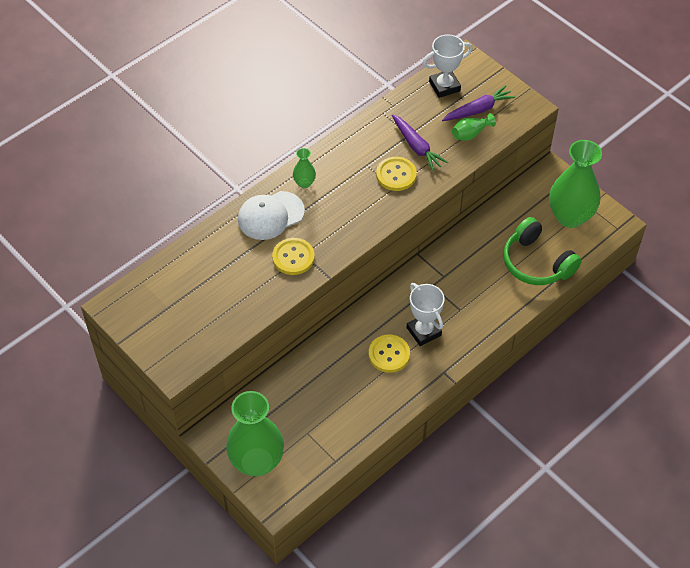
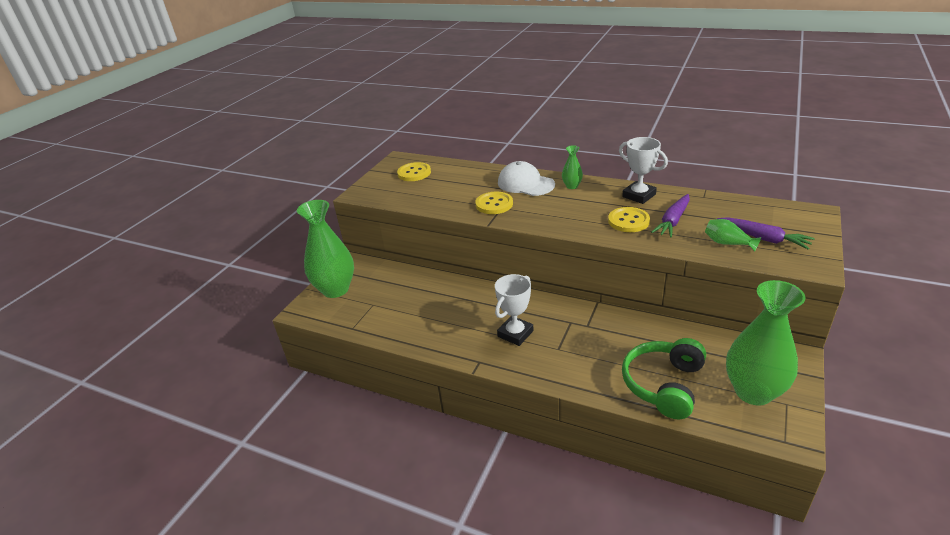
camera: 70 degrees right, 20 degrees down
yellow button [369,335,410,373] -> yellow button moved to [397,162,431,181]
white trophy [423,34,472,98] -> white trophy moved to [619,137,668,204]

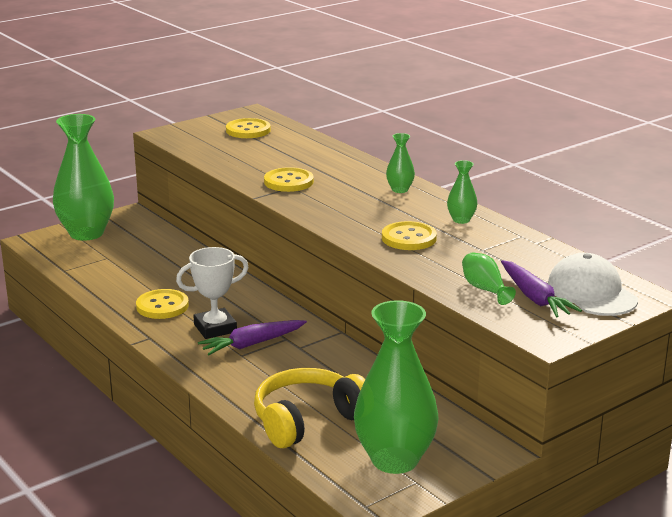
camera: 25 degrees right, 10 degrees down
white cap [498,161,555,196] -> white cap moved to [548,253,638,316]
white trophy [619,137,668,204] -> green vase [447,160,477,224]
green headphones [622,338,706,419] -> yellow headphones [254,368,365,448]
purple carrot [651,194,690,238] -> purple carrot moved to [198,320,307,355]
none -> yellow button [136,289,189,319]

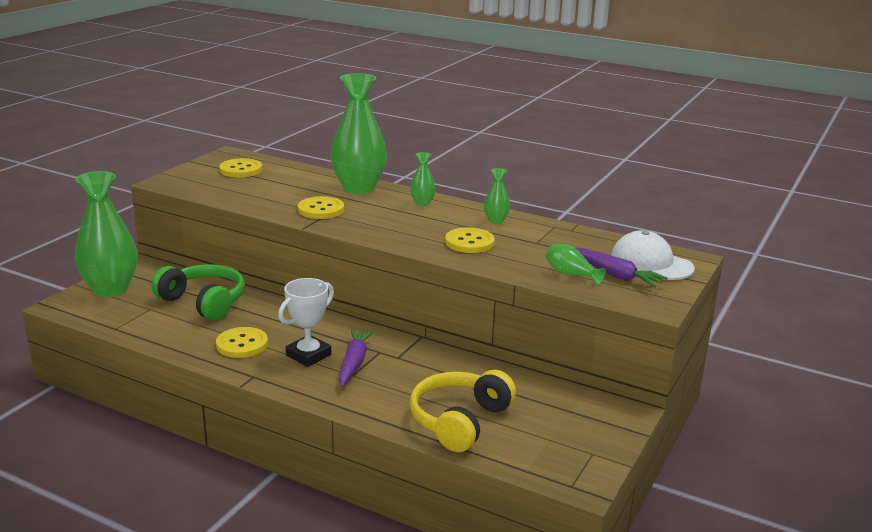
camera: 25 degrees left, 0 degrees up
purple carrot [198,320,307,355] -> purple carrot turned 150 degrees clockwise [339,328,375,387]
green vase [354,300,438,474] -> green vase moved to [330,73,387,194]
none -> green headphones [151,264,245,321]

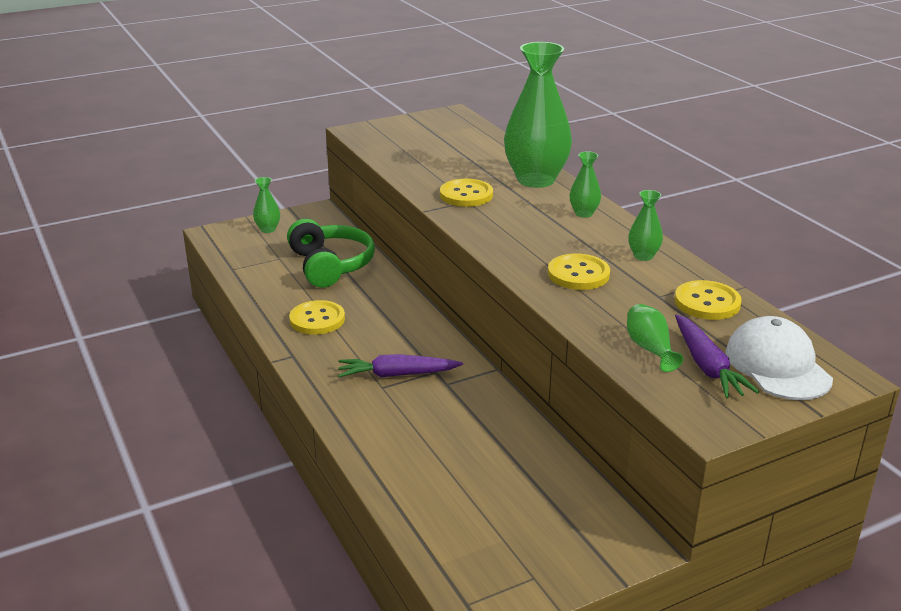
camera: 35 degrees right, 5 degrees up
green vase [74,171,138,297] -> green vase [253,177,280,233], size x0.44
yellow button [219,158,262,177] -> yellow button moved to [674,280,742,320]
white trophy [278,278,334,367] -> none
purple carrot [339,328,375,387] -> purple carrot turned 135 degrees counterclockwise [338,354,463,377]
yellow headphones [410,370,516,452] -> none

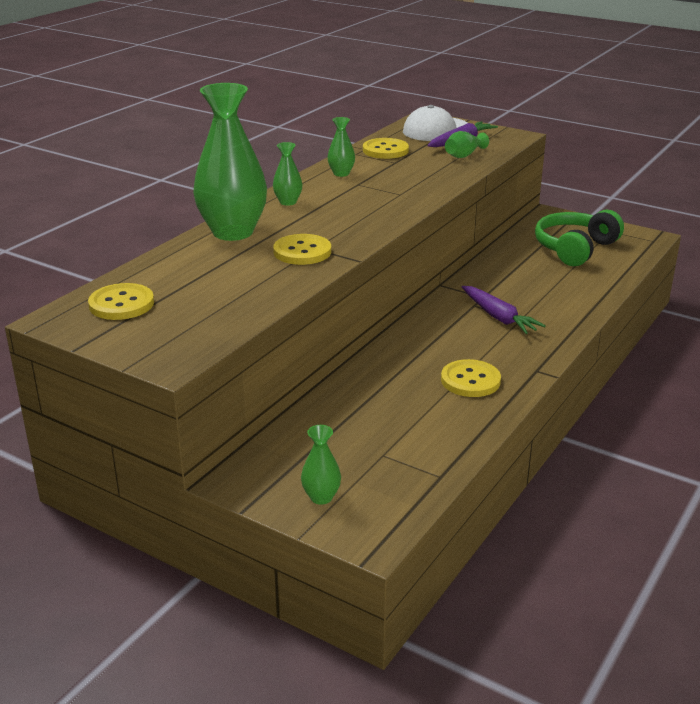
camera: 120 degrees left, 0 degrees up
green headphones [287,219,375,288] -> green headphones moved to [535,209,624,266]
yellow button [548,254,610,290] -> yellow button moved to [88,283,154,320]

